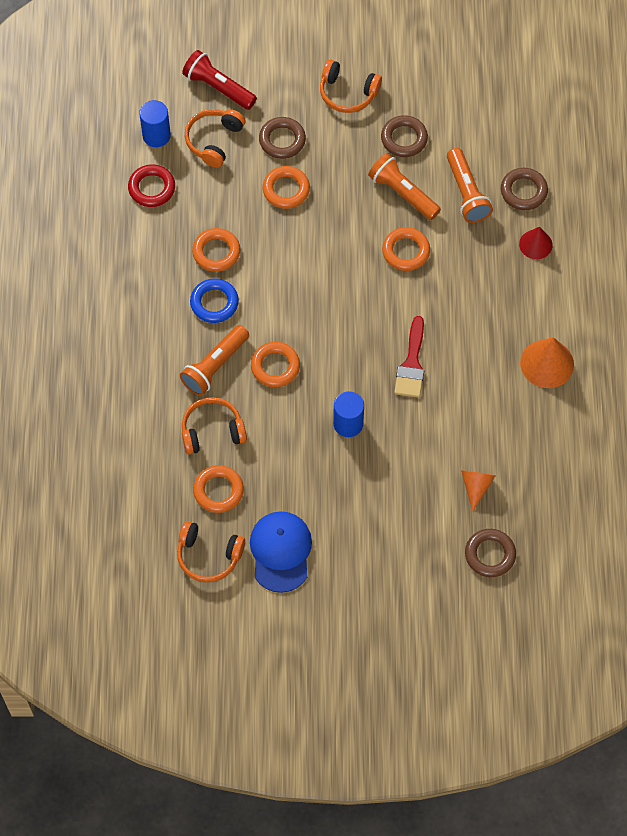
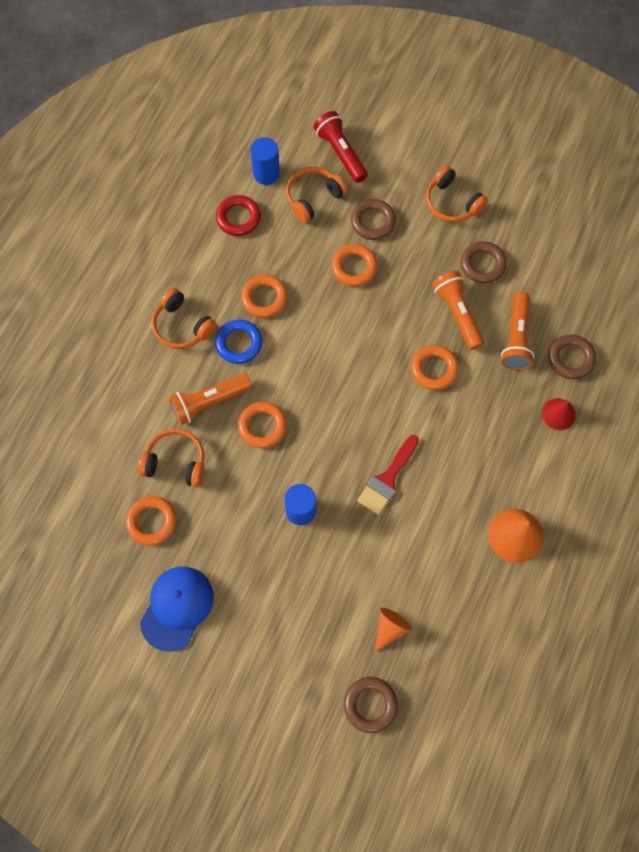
camera: 25 degrees right, 5 degrees up
orange headphones [177,521,245,583] -> orange headphones moved to [152,288,217,349]

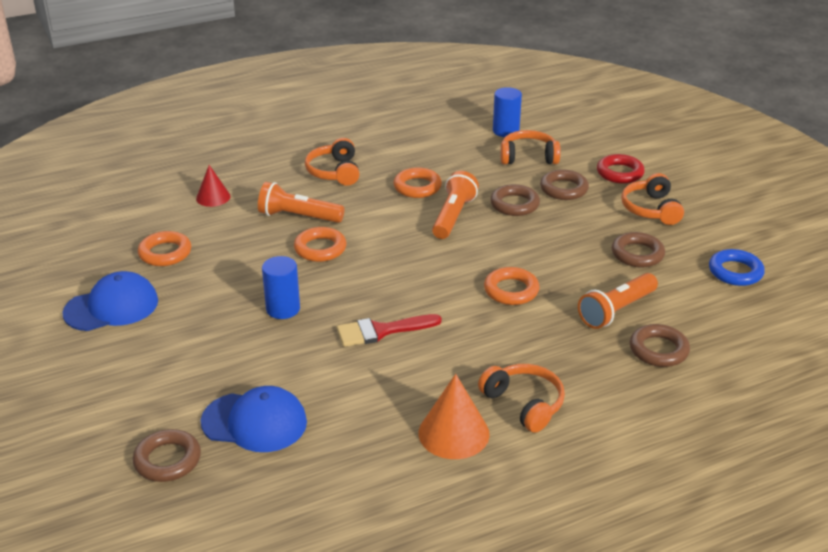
camera: 40 degrees right, 35 degrees down
orange headphones [138,429,204,487] -> orange headphones moved to [478,364,565,433]
blue ring [215,320,262,364] -> blue ring moved to [709,249,765,286]
red ring [216,195,261,236] -> red ring moved to [597,154,645,184]
red flashlight [313,111,368,183] -> none
orange ring [331,244,377,286] -> brown ring [490,184,540,216]
orange cone [375,608,412,652] -> blue cap [201,386,307,452]
orange flashlight [432,271,484,350] -> orange flashlight moved to [432,171,479,239]
red cone [542,399,576,430] -> red cone moved to [196,165,230,207]

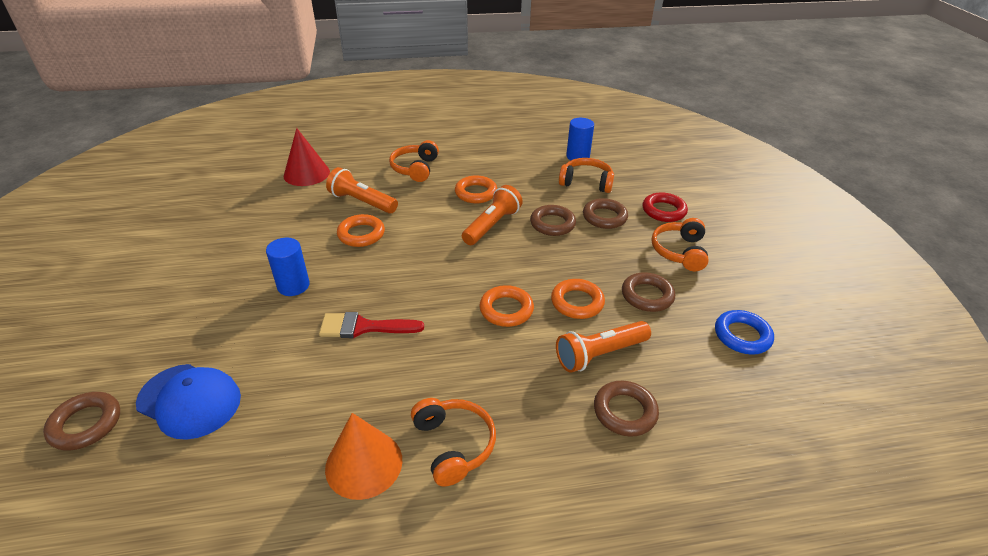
camera: 15 degrees right, 5 degrees up
blue cap [62,271,158,331] -> none
orange ring [138,231,191,266] -> orange ring moved to [551,279,605,319]
red cone [196,165,230,207] -> red cone [283,128,330,186], size x1.57

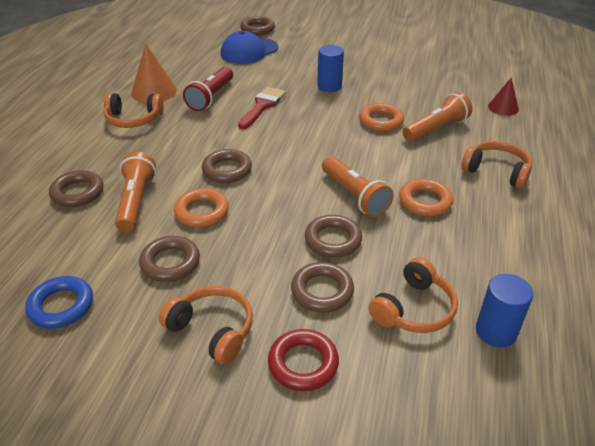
camera: 115 degrees right, 0 degrees up
red cone [283,128,330,186] -> red cone [488,78,519,116], size x0.64
orange ring [480,285,534,327] -> brown ring [202,149,252,183]
none -> red flashlight [183,67,233,111]

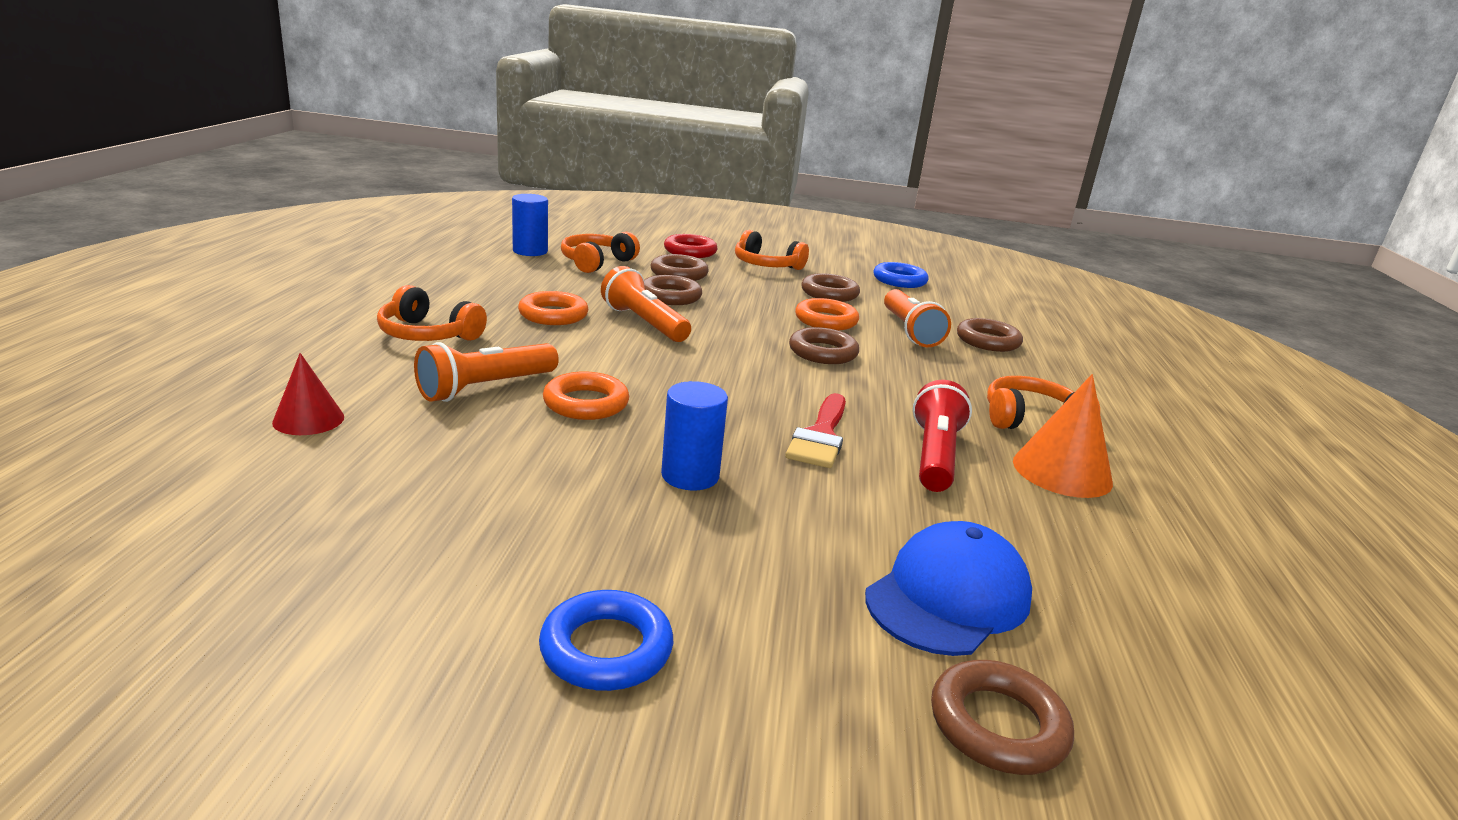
camera: 170 degrees right, 15 degrees down
none -> blue ring [539,590,673,691]

